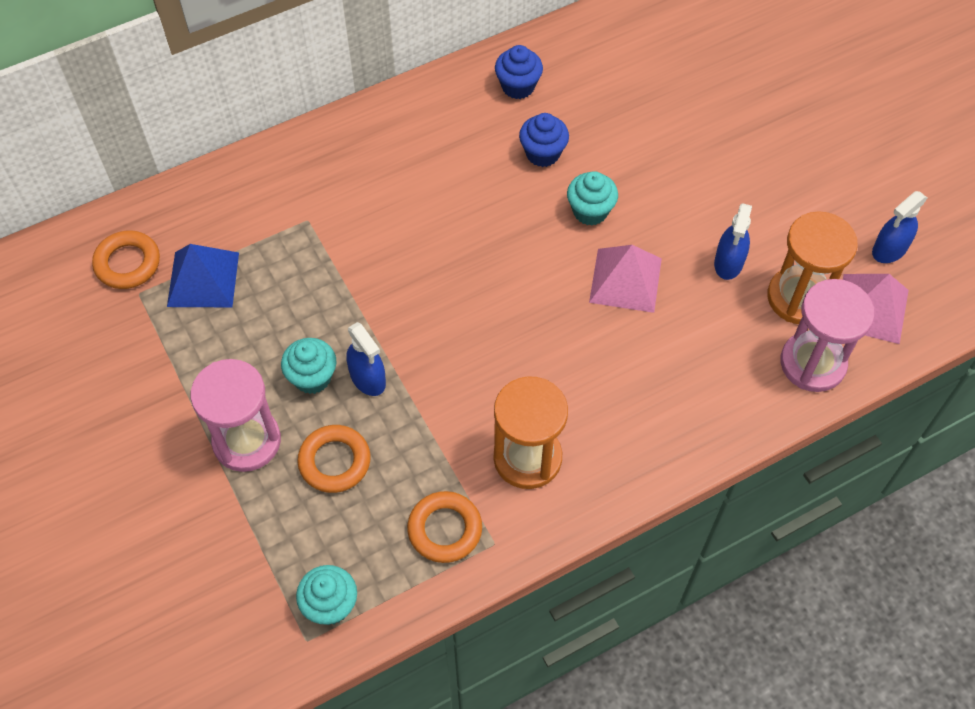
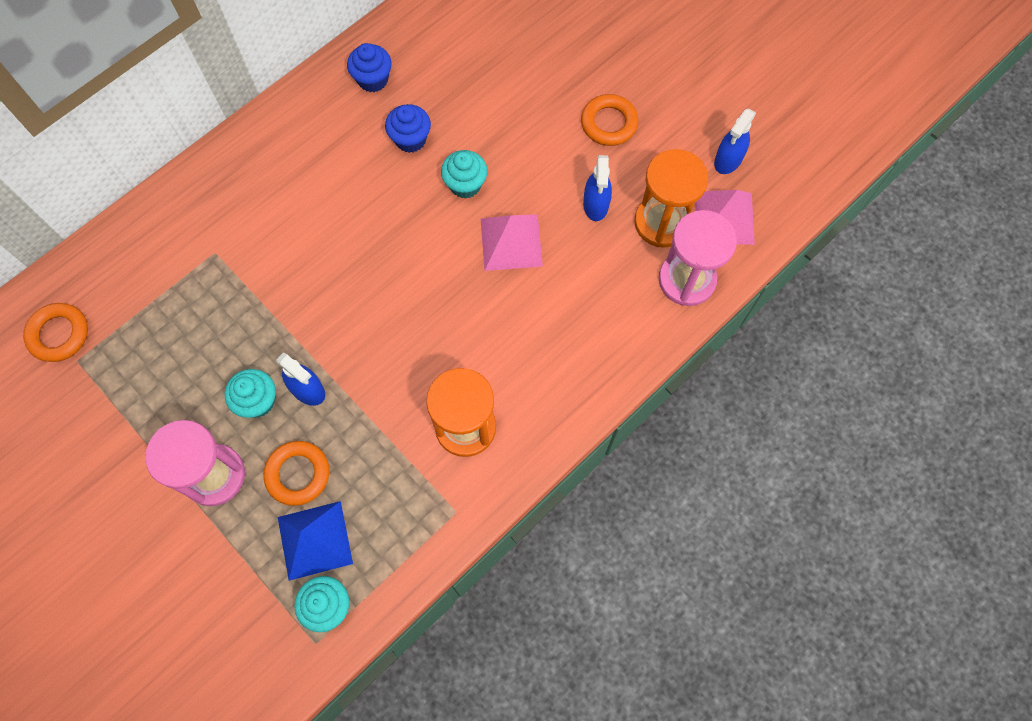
camera: 15 degrees left, 10 degrees up
blue pyramid [167,244,239,307] -> blue pyramid moved to [278,501,353,581]
orange ring [407,491,482,563] -> orange ring moved to [581,94,638,146]

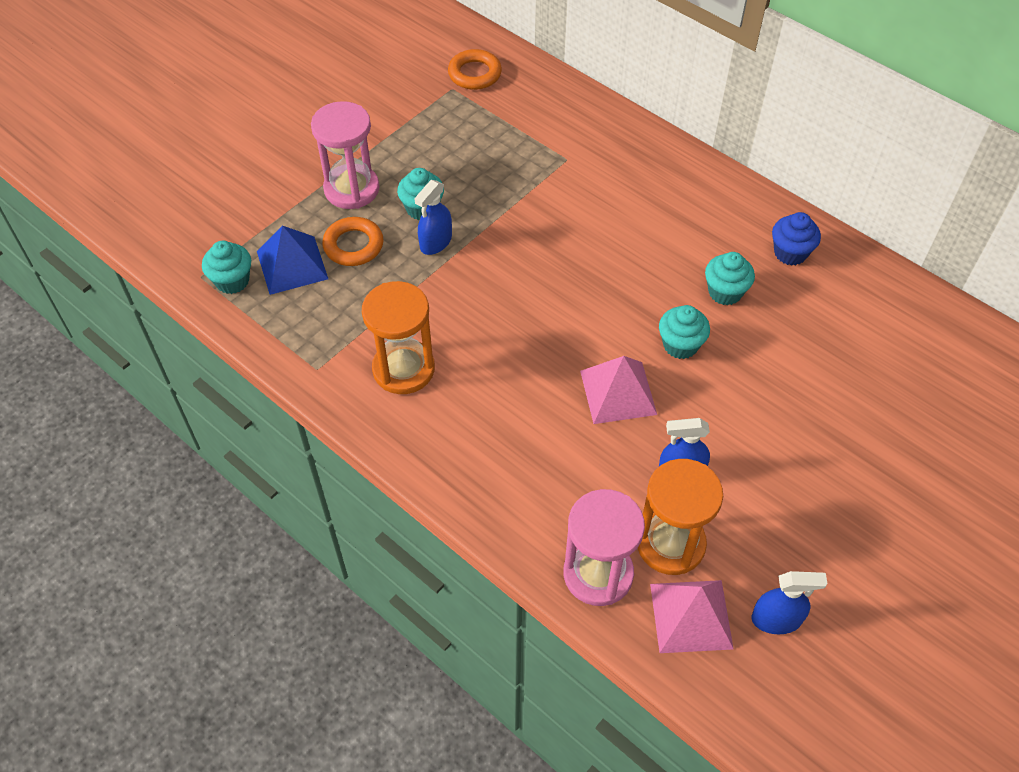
camera: 85 degrees right, 15 degrees down
blue cupcake [385,104,431,153] -> turquoise cupcake [705,252,755,306]
orange ring [581,94,638,146] -> none
blue spray bottle [714,108,756,174] -> blue spray bottle turned 150 degrees clockwise [751,571,828,634]

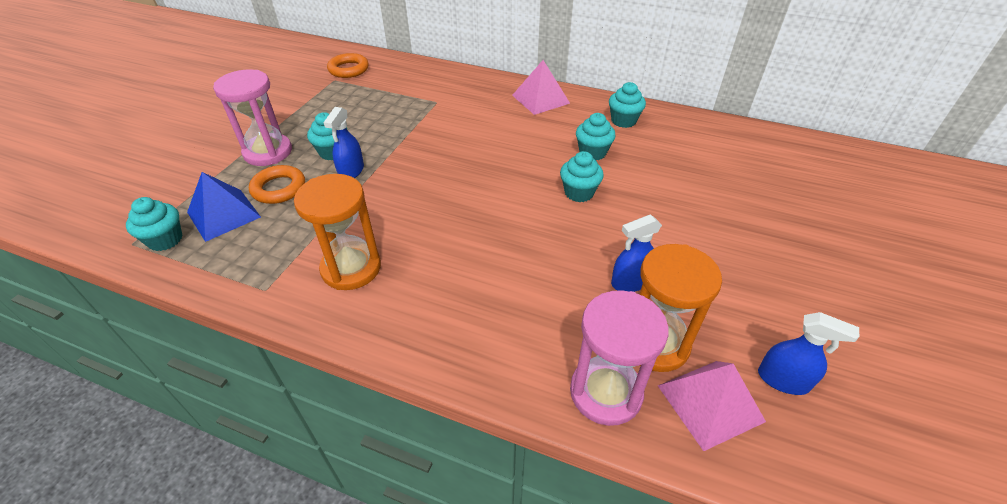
camera: 20 degrees left, 10 degrees down
pink pyramid [580,356,657,424] -> pink pyramid moved to [512,60,570,115]
blue spray bottle [751,571,828,634] -> blue spray bottle turned 45 degrees clockwise [758,312,859,395]
blue cupcake [772,212,821,265] -> turquoise cupcake [609,82,646,128]

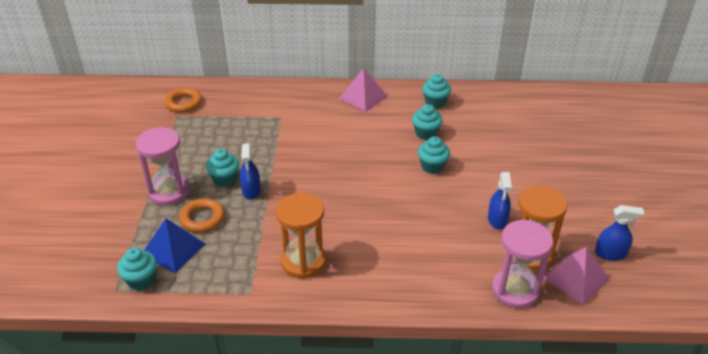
camera: 20 degrees left, 5 degrees down
blue spray bottle [611,214,662,292] -> blue spray bottle turned 45 degrees counterclockwise [488,172,512,230]

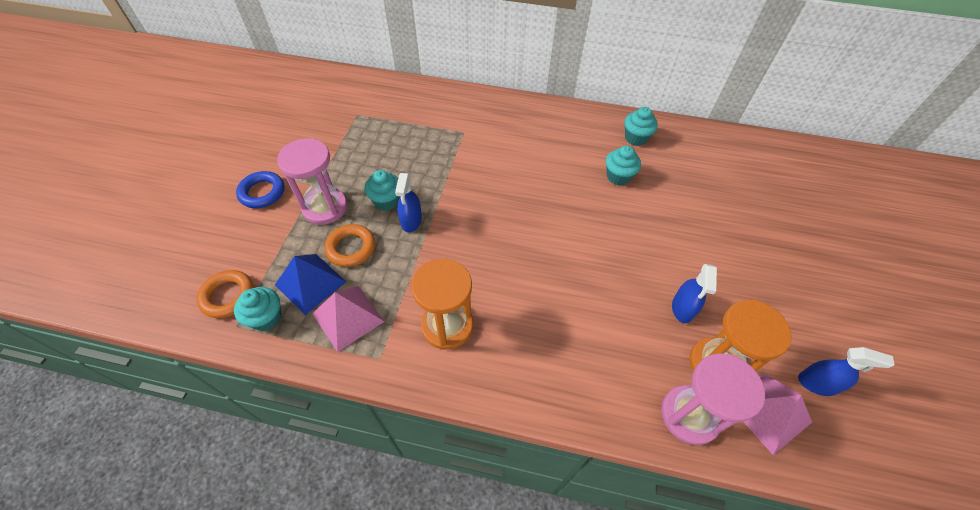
camera: 10 degrees right, 15 degrees up
orange ring [164,88,202,113] -> orange ring moved to [197,270,254,318]
pink pyramid [339,68,388,112] -> pink pyramid moved to [312,286,385,352]
turquoise cupcake [418,136,450,174] -> none
none -> blue ring [236,171,285,208]

